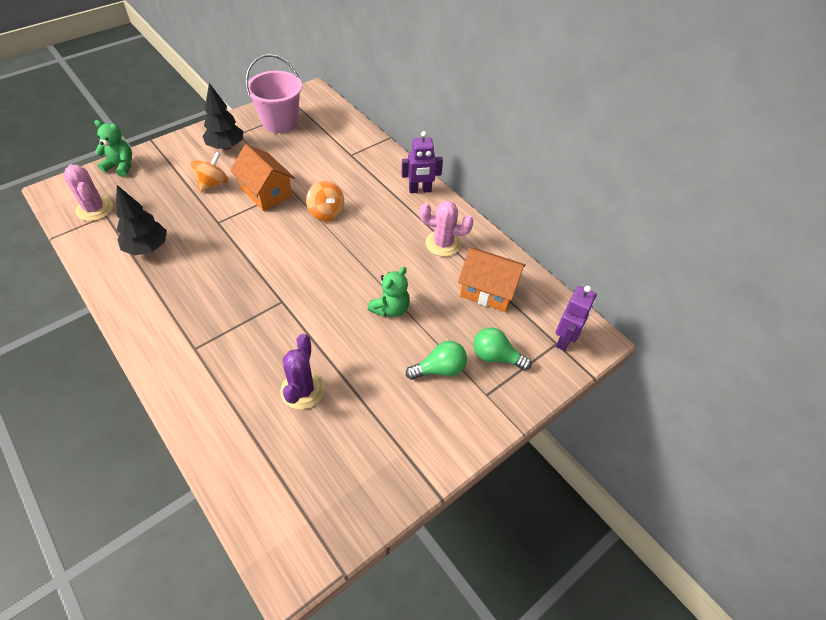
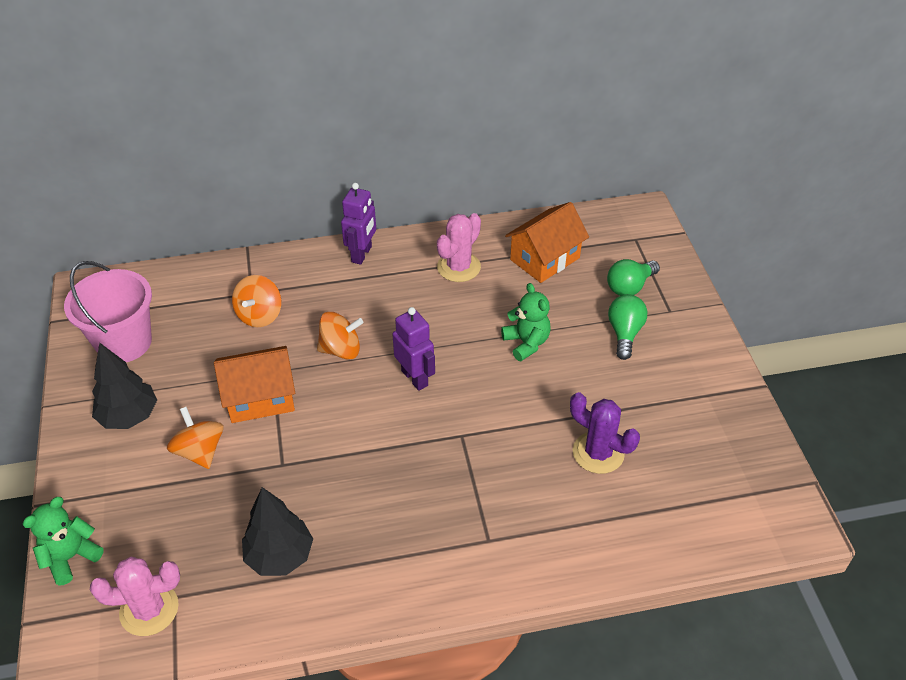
camera: 60 degrees left, 5 degrees down
purple robot [556,286,597,351] -> purple robot moved to [393,307,435,391]
none -> orange spinning top [232,275,281,327]

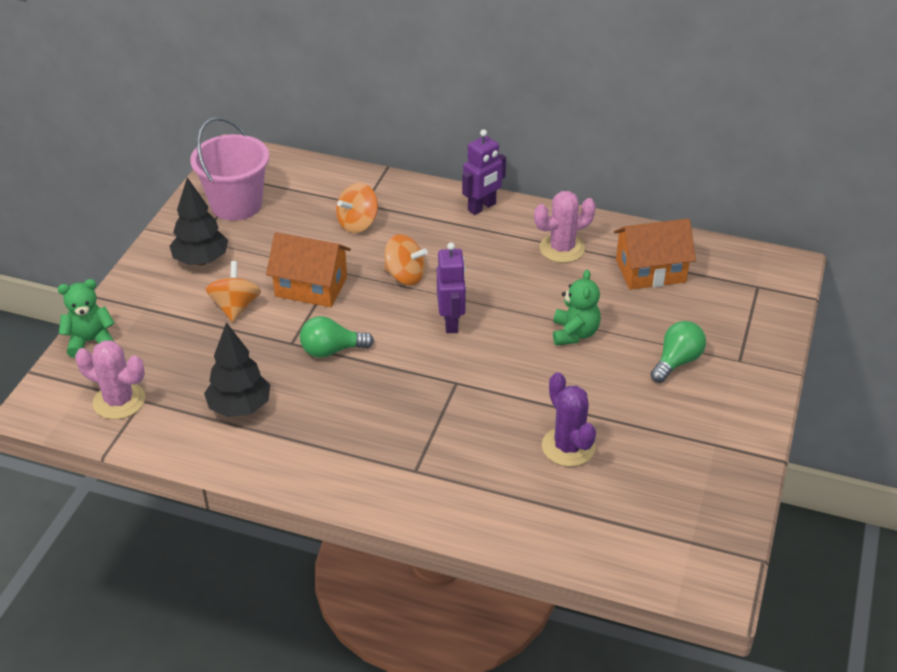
camera: 30 degrees right, 5 degrees down
green light bulb [607,259,660,296] -> green light bulb moved to [300,316,374,358]

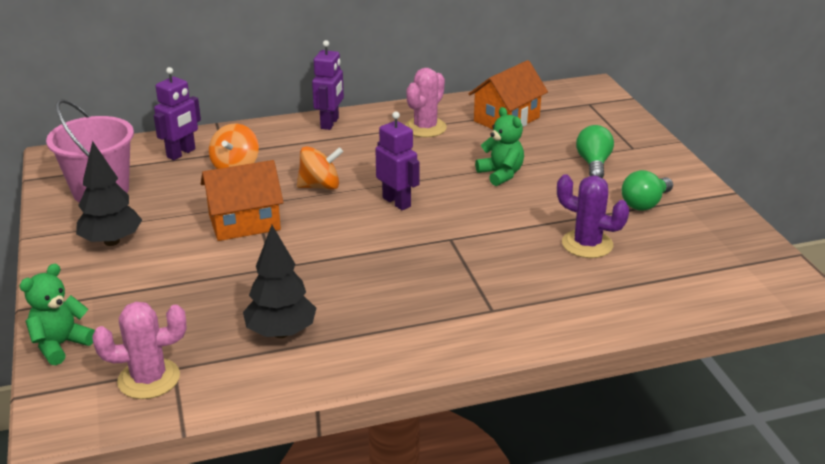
camera: 35 degrees left, 10 degrees down
orange spinning top [205,261,261,322] -> none
green light bulb [300,316,374,358] -> green light bulb moved to [622,170,673,211]
none -> purple robot [154,67,201,160]

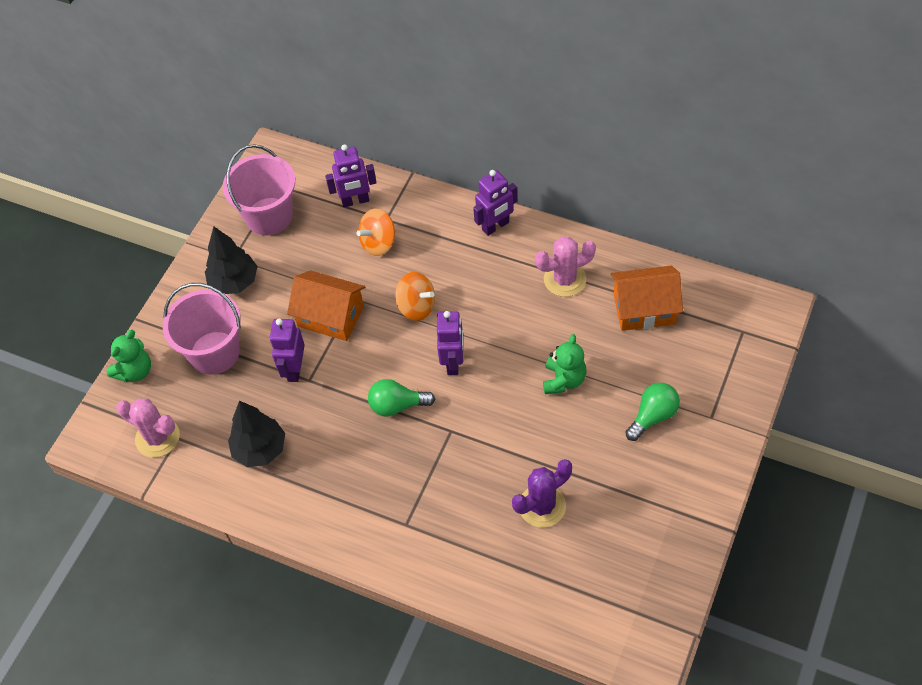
camera: 45 degrees right, 25 degrees up
green teddy bear [20,263,95,365] -> green teddy bear turned 135 degrees clockwise [106,330,151,382]
purple cactus [557,174,630,258] -> purple cactus turned 75 degrees clockwise [512,459,572,528]
green light bulb [622,170,673,211] -> green light bulb moved to [368,379,435,417]
none -> pink bucket [163,283,241,375]
none -> purple robot [270,319,305,382]

